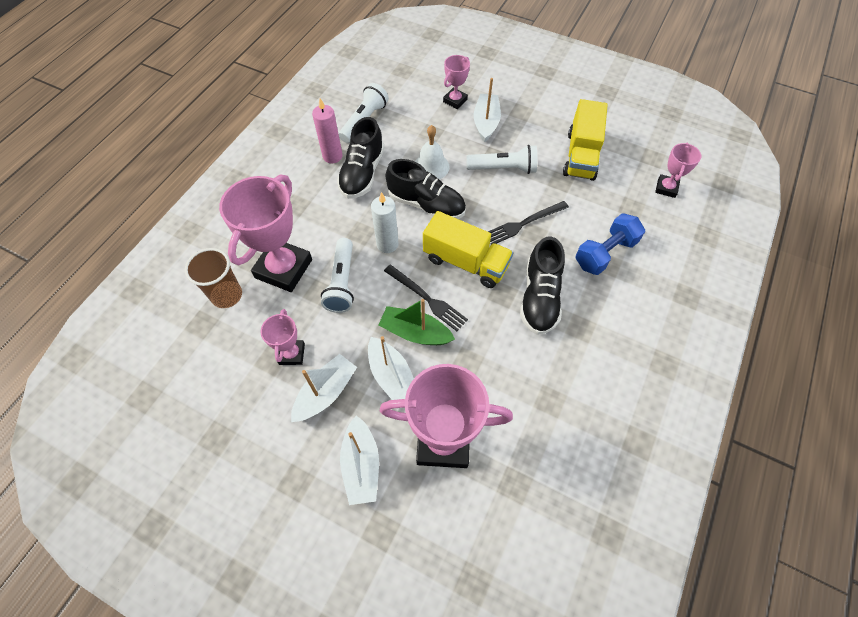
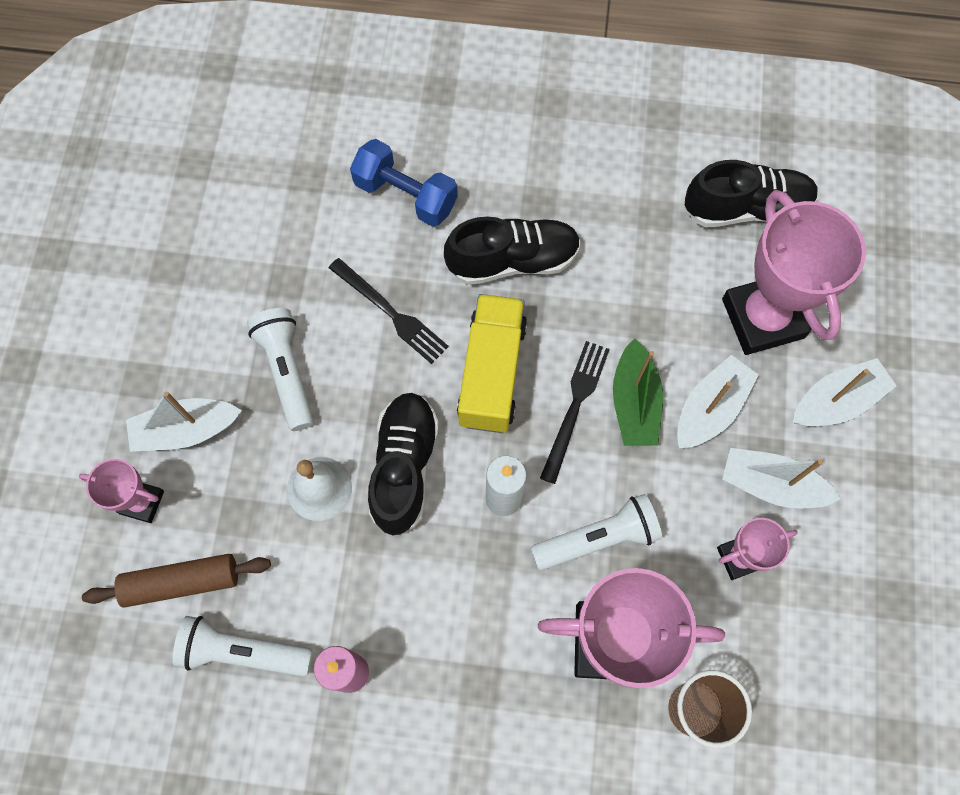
camera: 110 degrees left, 10 degrees up
black shoe [337,117,384,199] -> black shoe moved to [684,160,818,227]
yellow truck [563,99,608,181] -> none
pink trophy [655,143,701,198] -> none
none -> brown rolling pin [82,554,271,608]

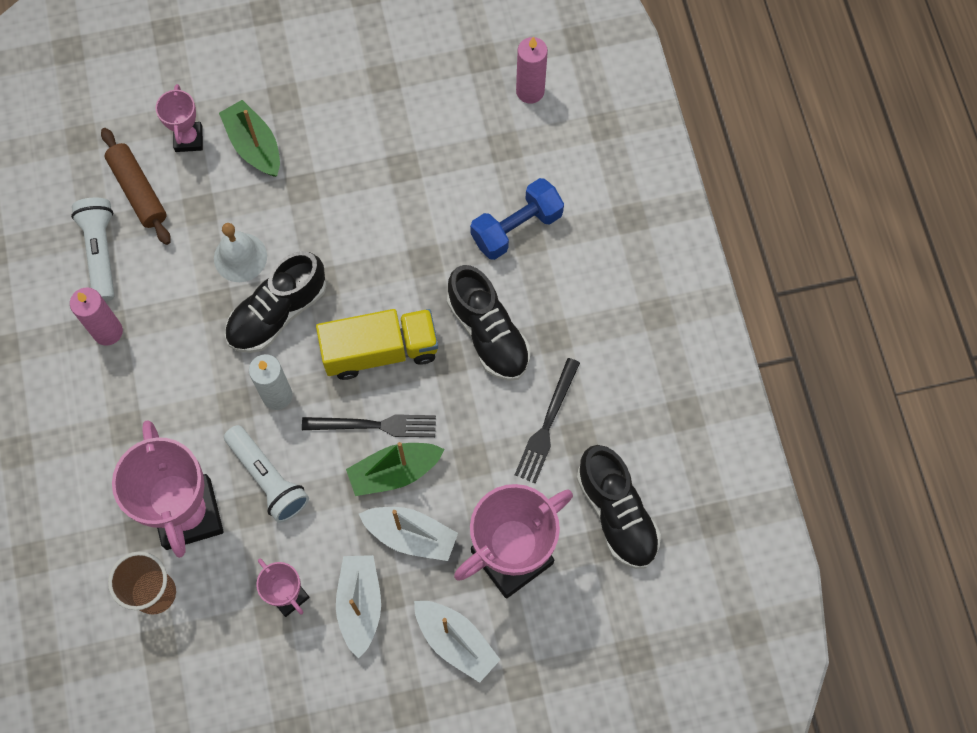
camera: 70 degrees right, 0 degrees up
white boat [126,392,242,452] -> green boat [219,100,280,177]
white flashlight [247,308,314,431] -> none
black fork [329,258,449,364] -> black fork moved to [515,358,580,484]
blue dumbbell [350,139,458,227] -> blue dumbbell turned 45 degrees clockwise [470,178,564,260]
black shoe [368,393,439,536] -> black shoe turned 150 degrees clockwise [225,251,327,353]
none -> pink candle [516,37,548,104]

